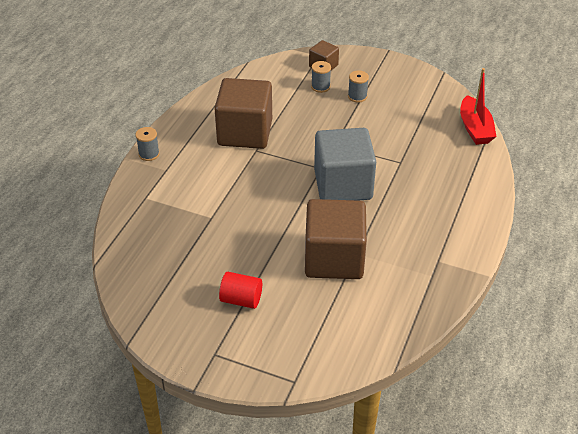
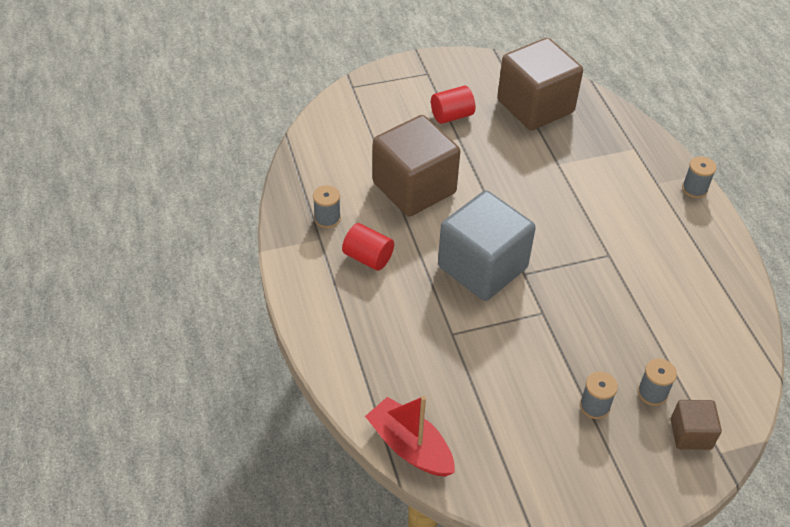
camera: 140 degrees right, 5 degrees up
brown cube [214,78,272,149] -> brown cube moved to [497,38,583,130]
none -> grey spool [313,185,341,228]
none -> red cylinder [342,223,394,271]

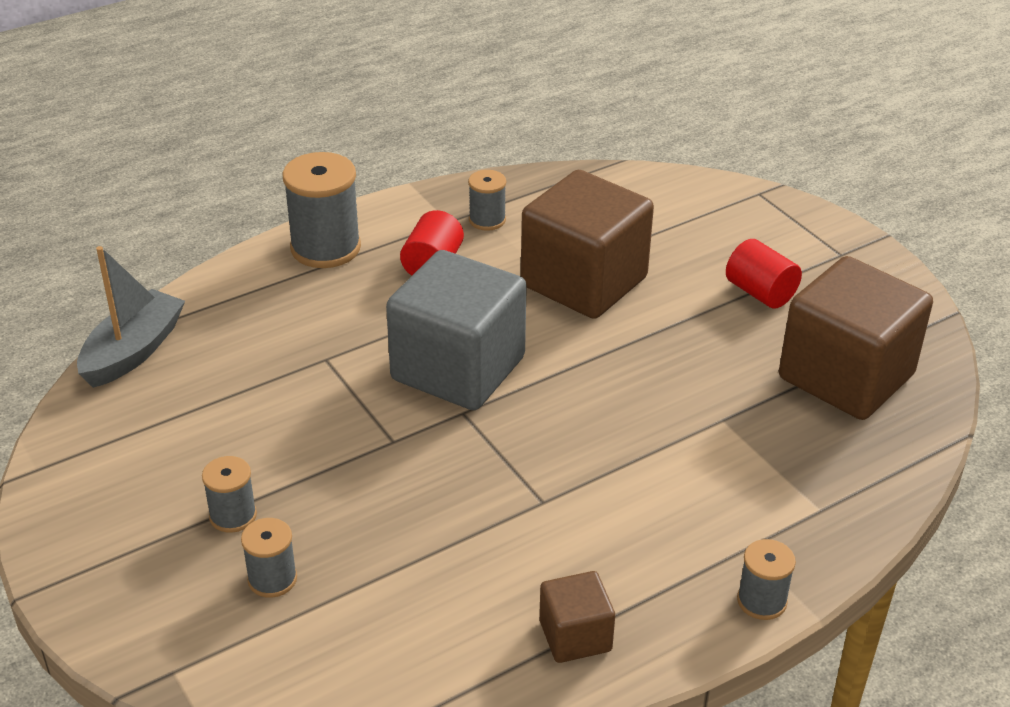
camera: 75 degrees right, 10 degrees down
red boat [365,396,455,477] -> grey boat [77,246,185,388]
brown cube [671,400,722,450] -> brown cube moved to [539,571,615,663]
none -> grey spool [282,152,361,268]

